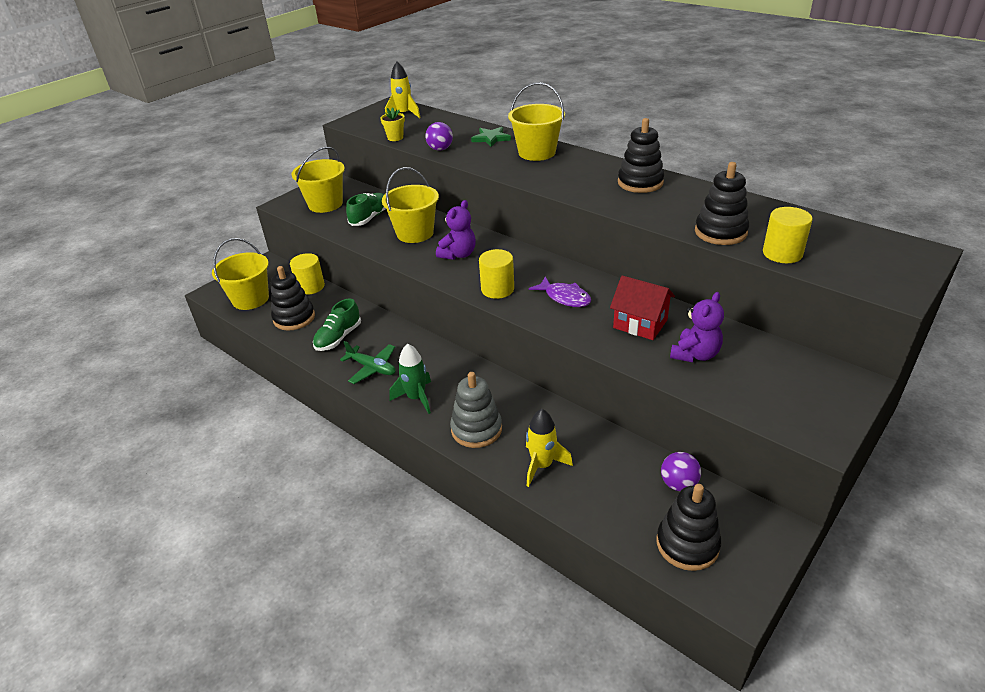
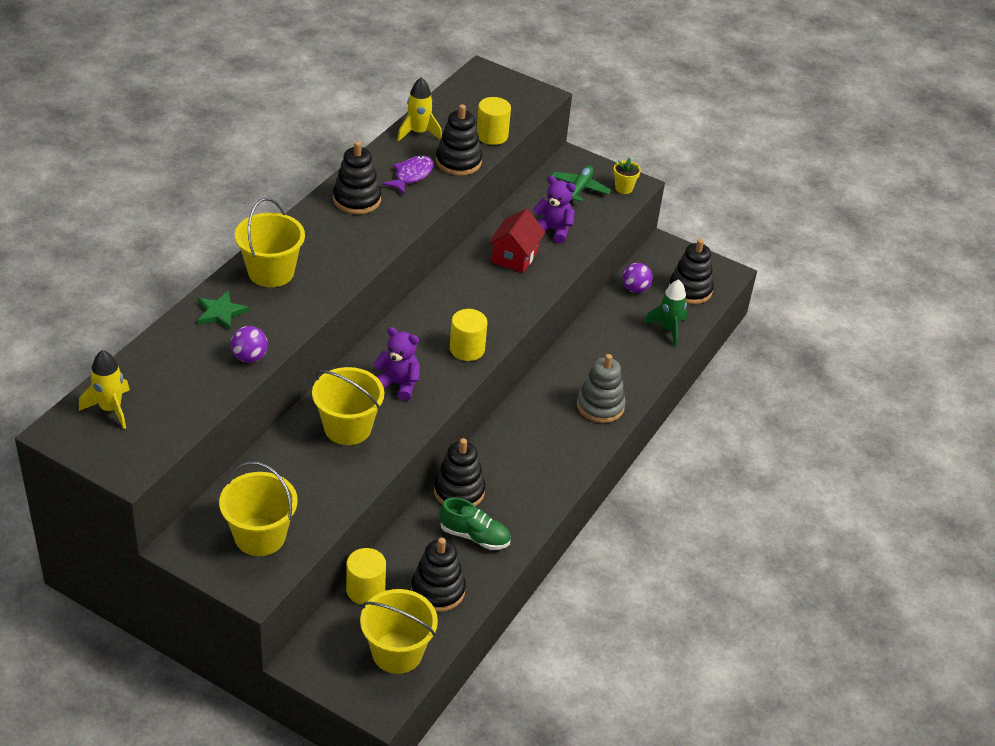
camera: 105 degrees left, 5 degrees up
green plane [340,341,396,384] -> green plane moved to [551,166,611,203]
green shoe [346,193,386,226] -> none
yellow flower pot [380,107,405,141] -> yellow flower pot moved to [614,158,641,194]
green rocket [389,344,431,414] -> green rocket moved to [644,279,687,347]
yellow rocket [526,409,573,487] -> yellow rocket moved to [397,77,442,141]
purple fish [529,277,591,307] -> purple fish moved to [382,156,434,194]
none -> black stacking toy [434,438,486,506]

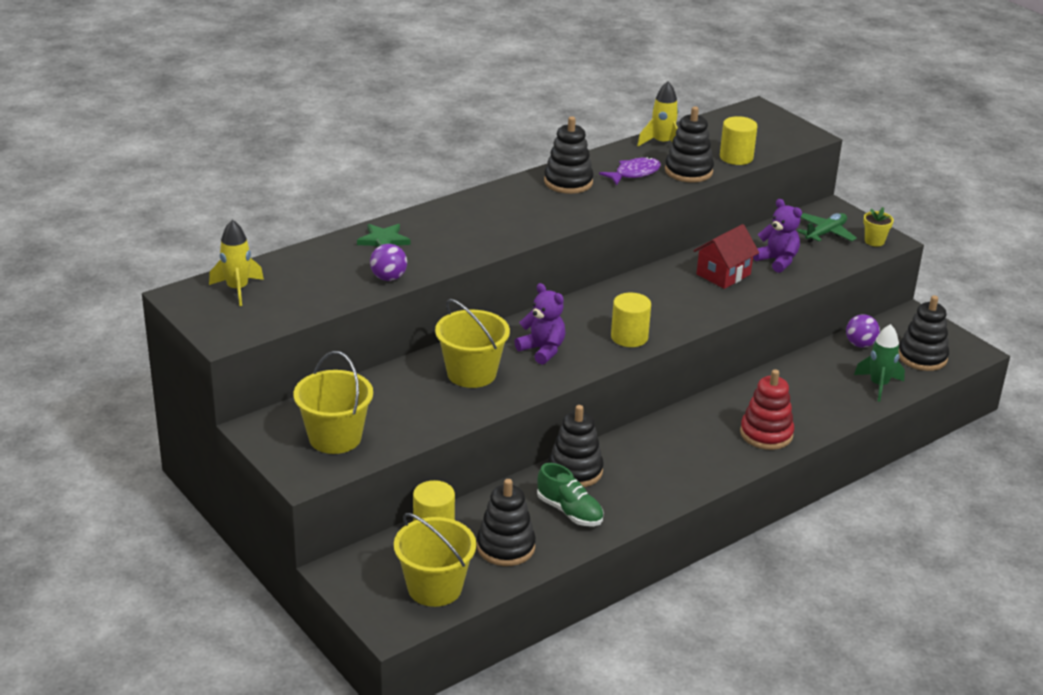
camera: 25 degrees right, 10 degrees down
yellow bucket [235,198,305,287] -> none
grey stacking toy [577,354,626,423] -> red stacking toy [740,369,794,450]

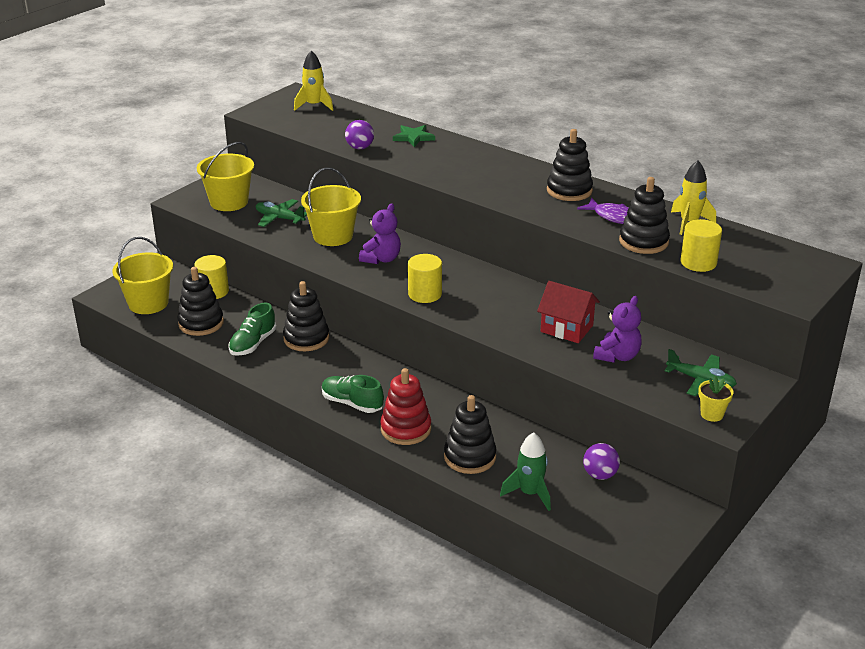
camera: 75 degrees right, 0 degrees up
black stacking toy [899,296,949,371] -> black stacking toy moved to [444,395,496,474]
none -> green plane [256,199,307,227]
none -> green shoe [322,375,384,413]

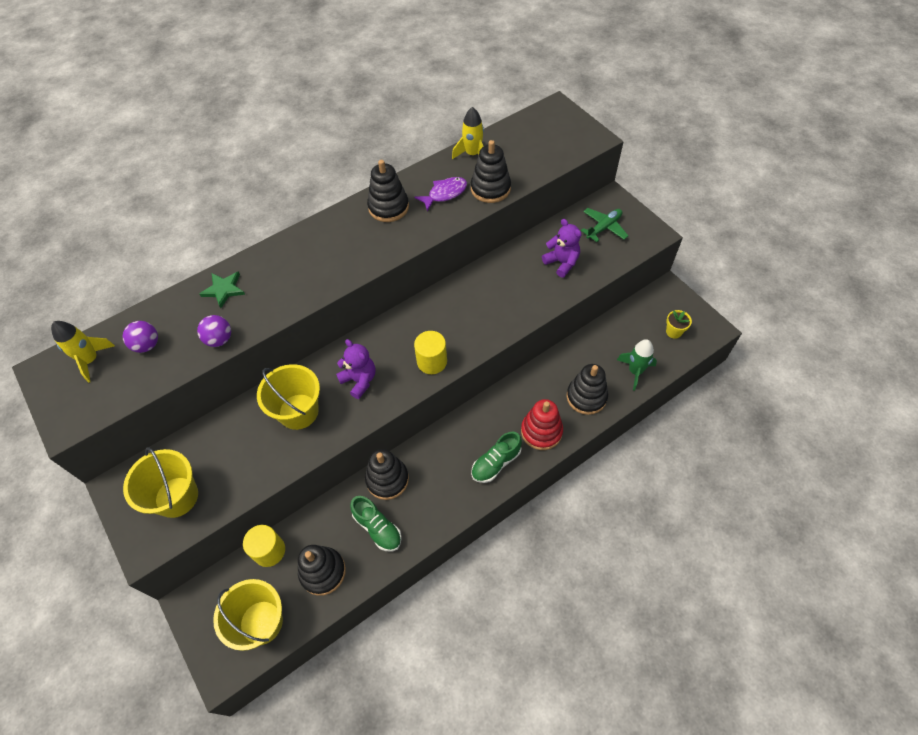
camera: 70 degrees left, 25 degrees up
green plane [256,199,307,227] -> none
red house [537,281,600,343] -> none
purple ball [583,443,620,480] -> purple ball moved to [123,321,158,353]
yellow cylinder [681,219,722,272] -> none
yellow flower pot [698,376,734,422] -> yellow flower pot moved to [666,310,692,339]

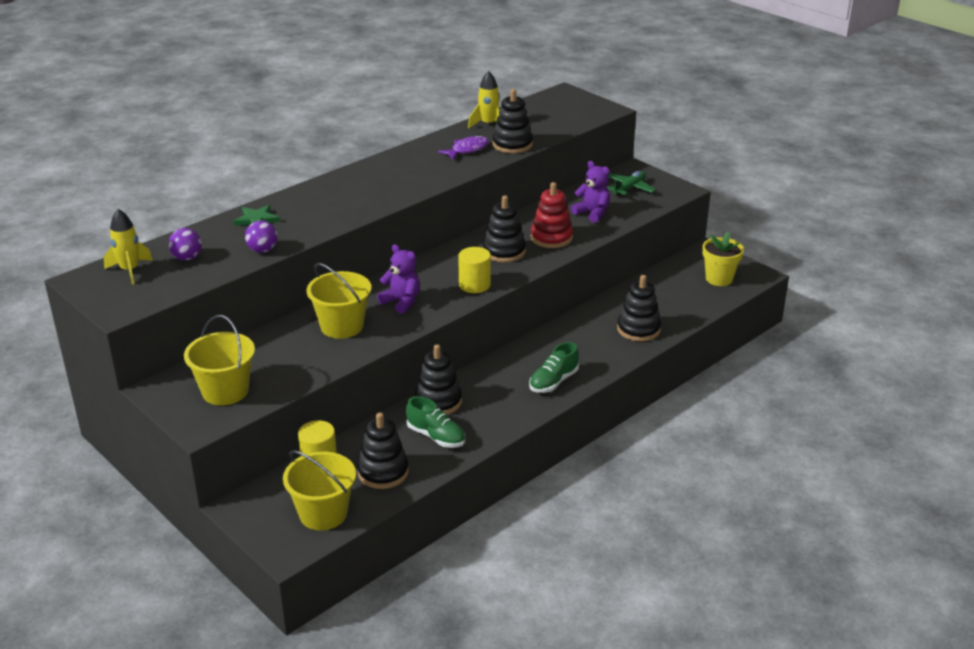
camera: 10 degrees left, 25 degrees down
black stacking toy [367,160,409,222] -> black stacking toy moved to [483,195,526,262]
red stacking toy [521,399,563,450] -> red stacking toy moved to [531,182,573,248]
green rocket [617,339,657,391] -> none
yellow flower pot [666,310,692,339] -> yellow flower pot [702,232,744,286], size x1.61

